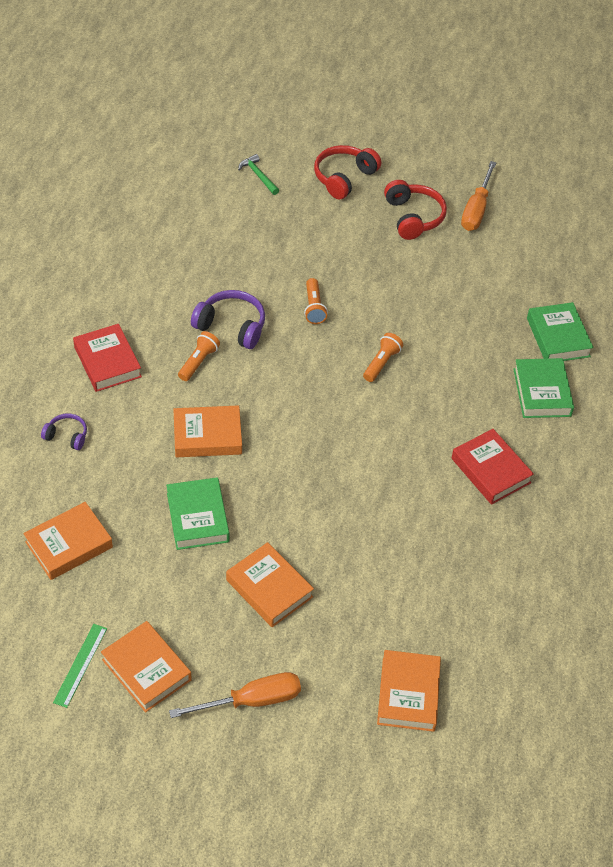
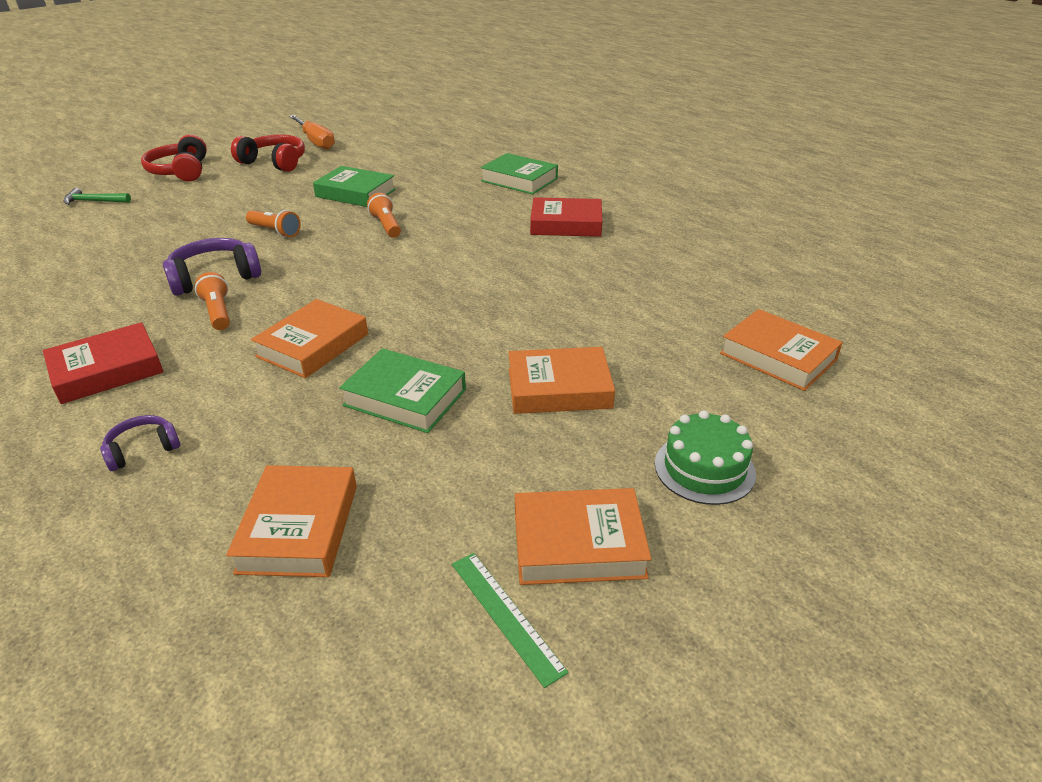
camera: 50 degrees left, 15 degrees down
red book [73,324,142,392] -> red book turned 45 degrees counterclockwise [43,322,163,404]
orange screwdriver [169,672,301,718] -> green cake [655,410,756,505]
green book [527,302,594,361] -> green book moved to [313,166,396,207]

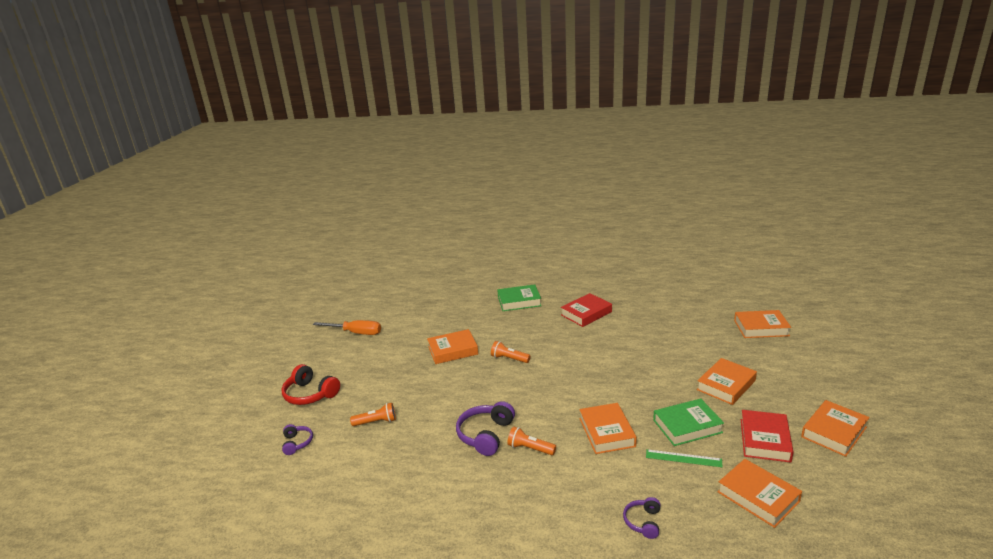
camera: 40 degrees left, 10 degrees down
red book [43,322,163,404] -> red book moved to [741,410,794,463]
green hammer [63,188,131,205] -> purple headphones [282,424,313,455]
red headphones [231,135,305,172] -> none
orange flashlight [246,210,301,237] -> orange flashlight moved to [350,403,396,426]
green book [313,166,396,207] -> orange book [427,329,478,364]
green ruler [452,553,569,688] -> green ruler moved to [646,449,723,467]
green cake [655,410,756,505] -> none

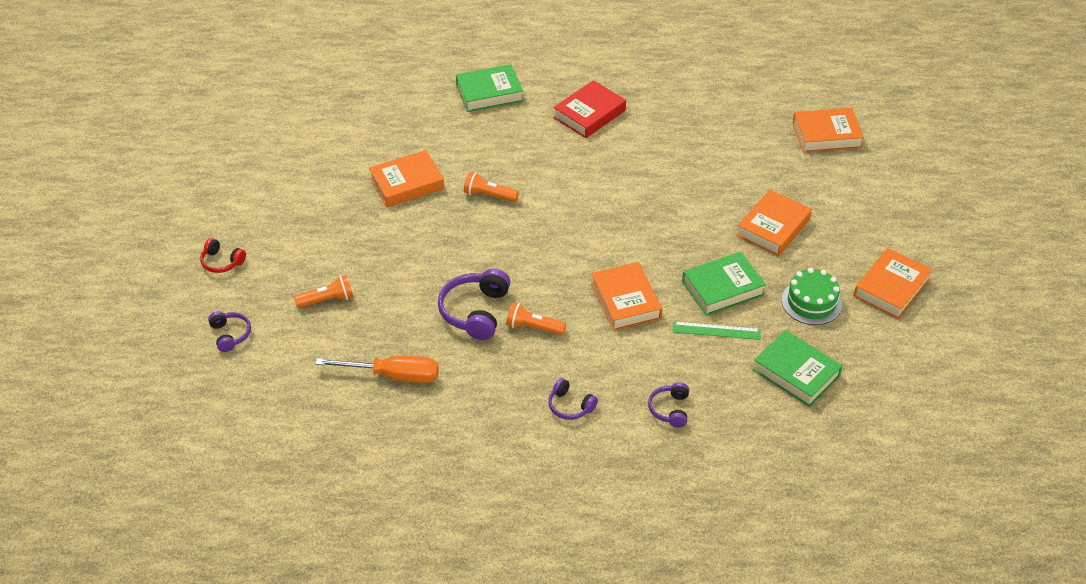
camera: 10 degrees left, 20 degrees up
red headphones [282,364,340,405] -> red headphones [200,238,246,273], size x0.57
orange screwdriver [313,320,381,335] -> orange screwdriver moved to [315,356,439,383]
orange book [717,459,802,528] -> green book [752,330,843,407]
red book [741,410,794,463] -> green cake [782,268,842,325]
none -> purple headphones [548,378,598,420]

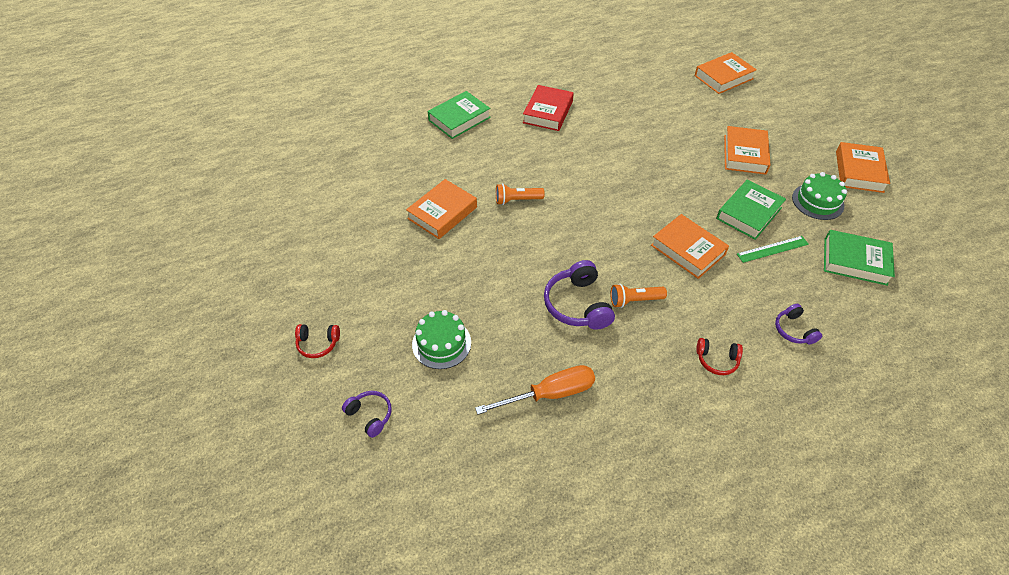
camera: 25 degrees left, 5 degrees up
orange flashlight [294,275,354,308] -> green cake [412,310,471,369]
purple headphones [548,378,598,420] -> red headphones [696,338,743,375]

